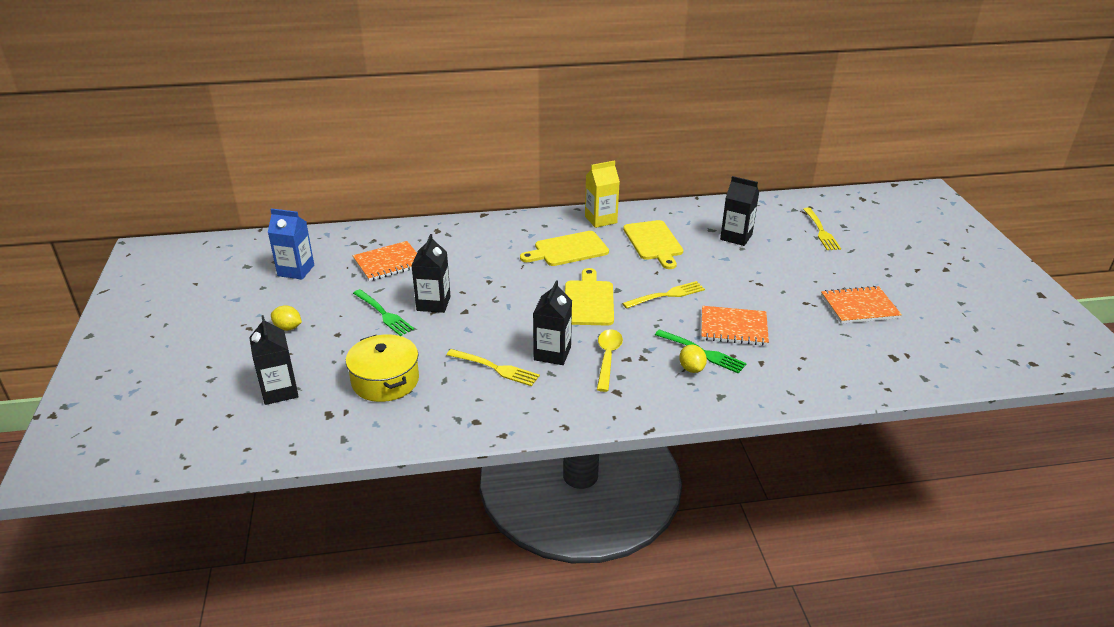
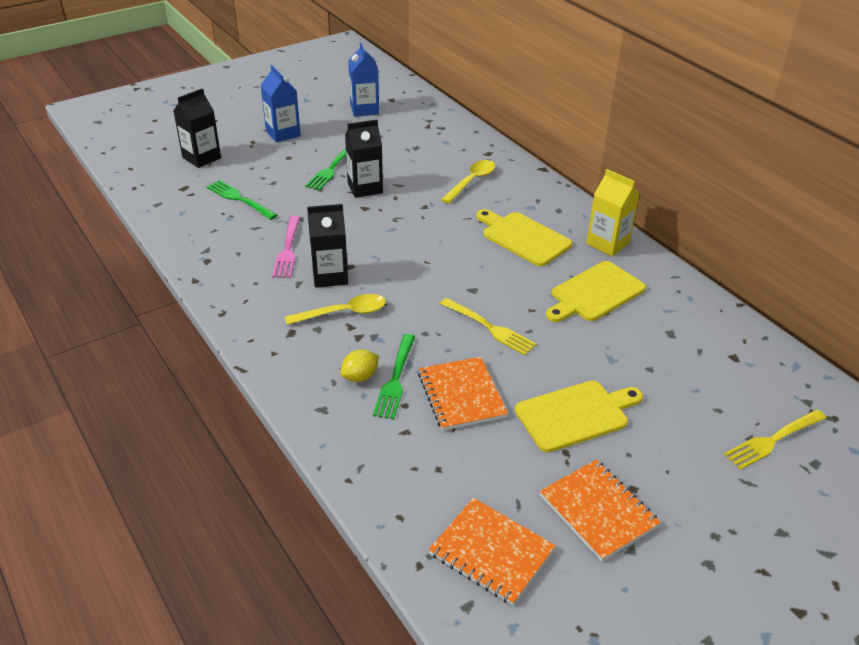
camera: 65 degrees right, 5 degrees up
yellow lemon [271,305,302,331] -> blue carton [260,65,301,143]
yellow pot [346,334,419,402] -> green fork [206,180,277,220]
orange notebook [353,241,417,281] -> orange notebook moved to [429,498,556,605]
yellow fork [447,349,540,386] -> pink fork [272,216,300,278]
yellow cutting board [565,268,614,326] -> yellow cutting board moved to [515,381,643,453]
black carton [720,176,759,246] -> none
none -> yellow spoon [441,160,495,204]

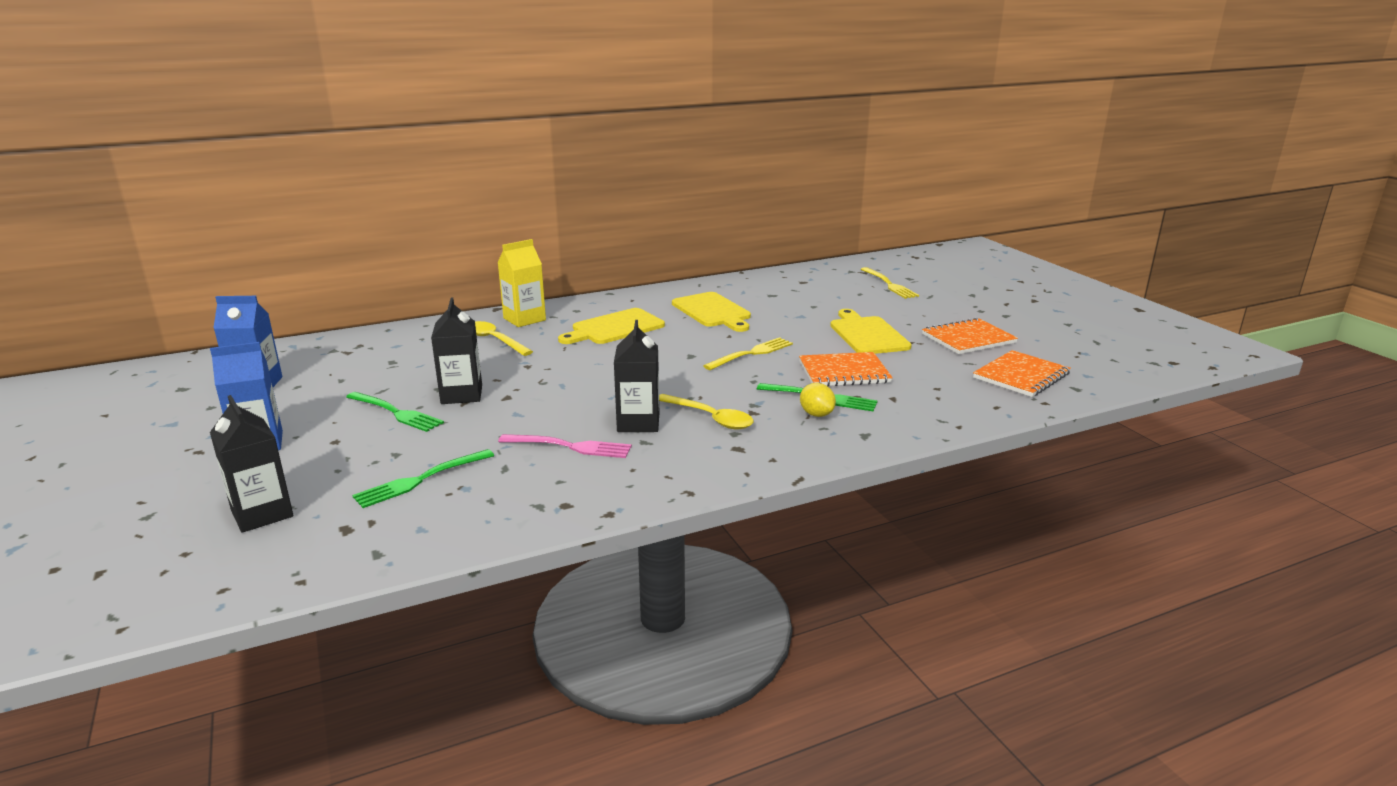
camera: 80 degrees left, 15 degrees down
yellow spoon [285,294,386,325] -> yellow spoon turned 135 degrees clockwise [659,394,754,429]
yellow carton [586,169,639,256] -> yellow carton moved to [497,239,546,327]

